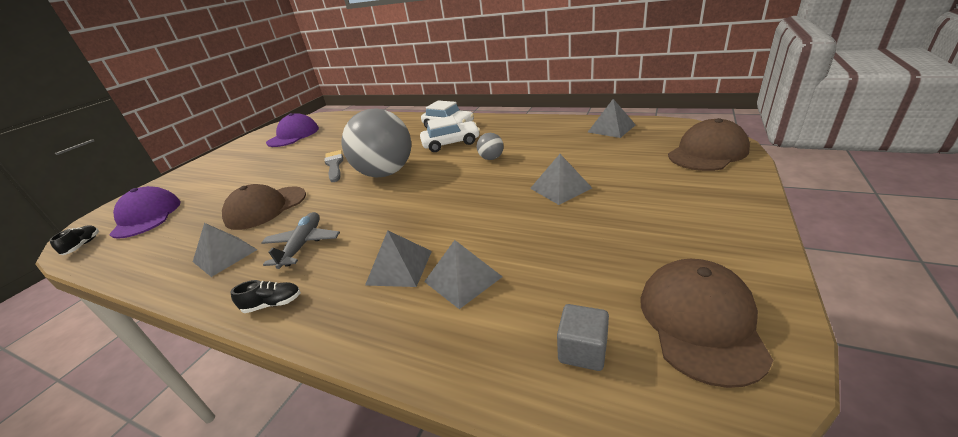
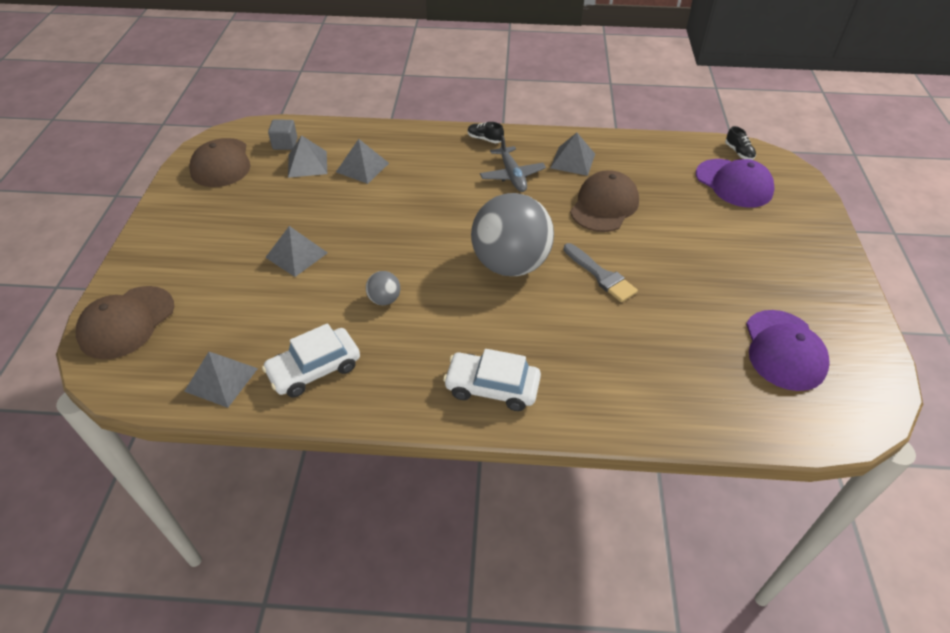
camera: 155 degrees right, 15 degrees up
black shoe [231,280,301,313] -> black shoe turned 60 degrees clockwise [468,122,504,143]
grey pyramid [365,230,432,287] -> grey pyramid moved to [288,135,327,178]
white car [420,116,480,152] -> white car moved to [262,323,360,397]

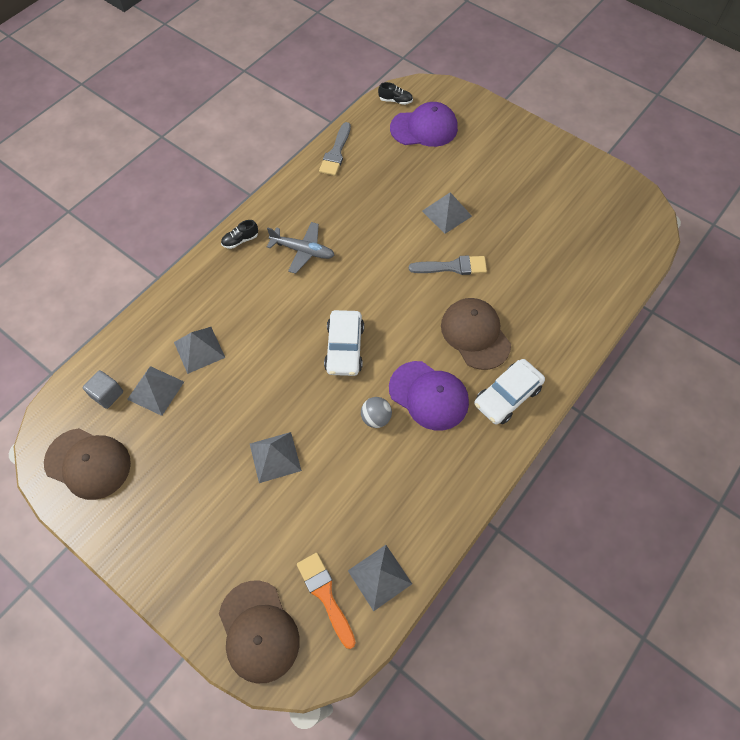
camera: 55 degrees left, 15 degrees up
white car [262,323,360,397] -> white car moved to [324,310,364,376]
grey ball [471,193,554,276] -> none
grey pyramid [550,133,595,176] -> grey pyramid moved to [422,192,472,234]
brown cap [570,170,639,232] -> brown cap moved to [441,298,511,370]
purple cap [746,310,830,391] -> purple cap moved to [389,361,469,431]
none -> orange brush [297,553,356,649]
none -> grey brush [319,122,351,176]

